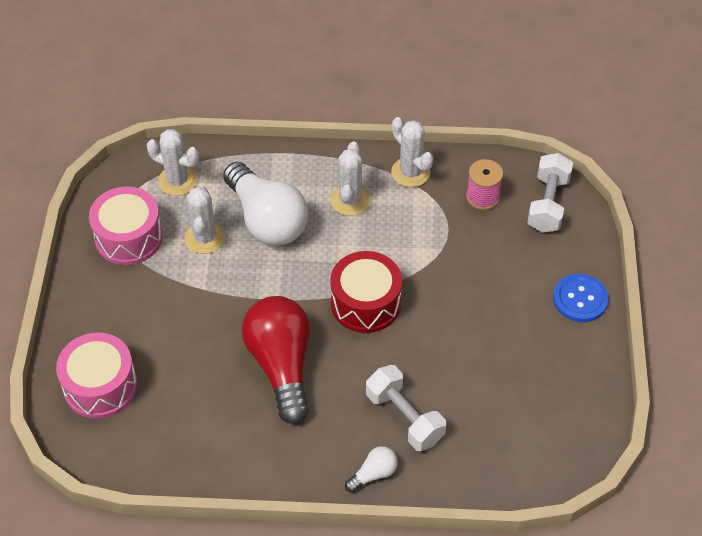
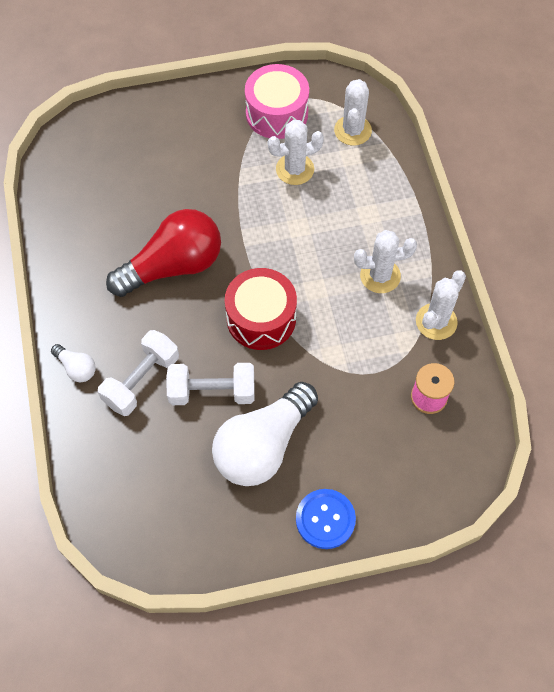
camera: 75 degrees right, 10 degrees up
pink drum [56,332,137,419] -> none
white light bulb [223,162,308,246] -> white light bulb moved to [212,382,318,486]
white dumbbell [527,153,573,233] -> white dumbbell moved to [166,363,255,405]

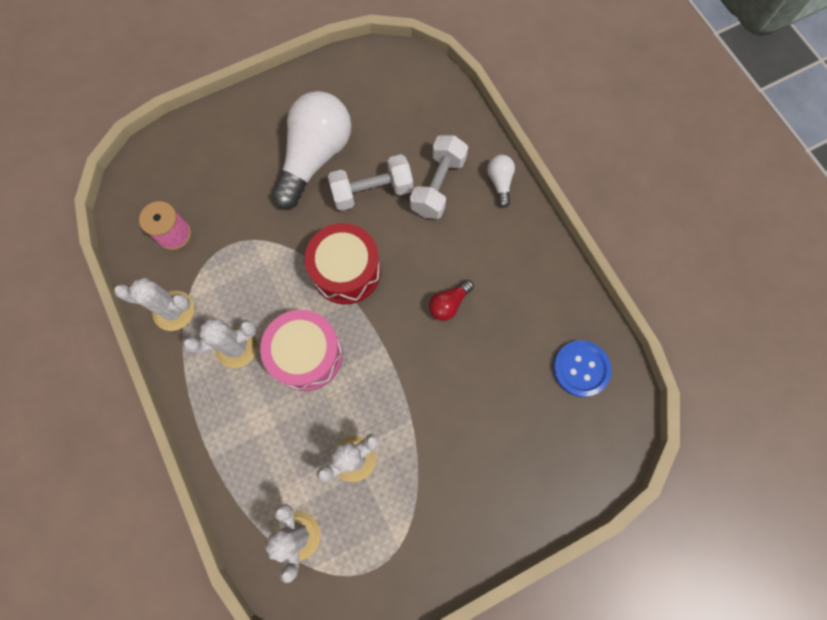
camera: 165 degrees right, 10 degrees up
white light bulb [51,344,96,382] -> white light bulb turned 60 degrees clockwise [487,155,515,208]
red light bulb [106,209,221,297] -> red light bulb [429,280,474,321], size x0.44
pink drum [245,64,309,139] -> pink drum moved to [260,310,343,391]
blue button [296,489,356,549] -> blue button moved to [553,340,611,397]
white cactus [416,271,466,340] -> white cactus turned 75 degrees clockwise [114,278,195,331]

